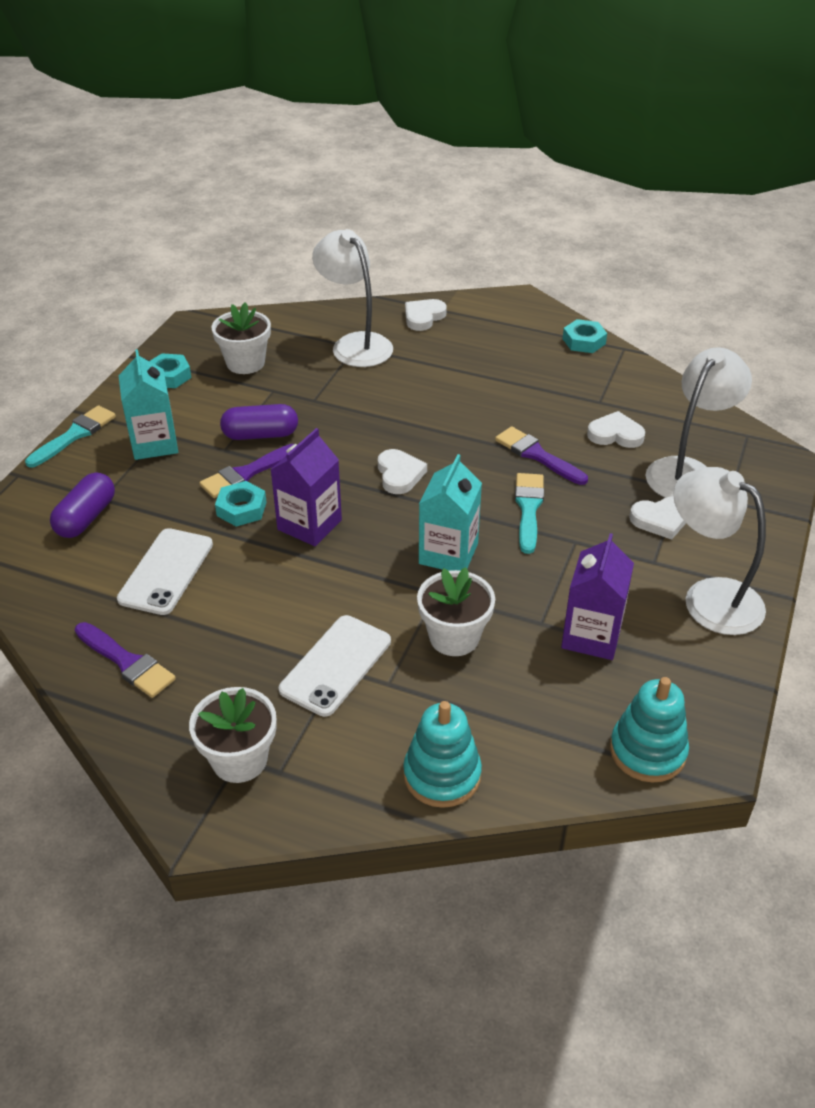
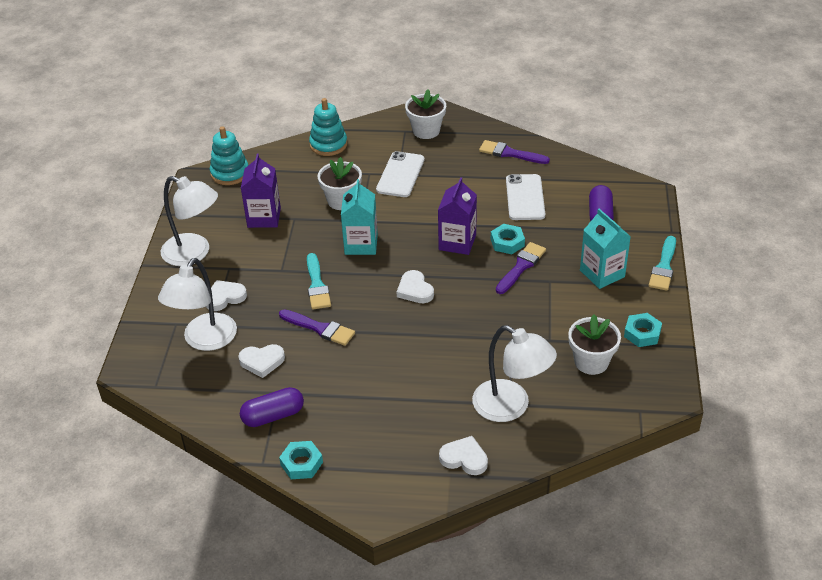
camera: 165 degrees right, 0 degrees up
purple capsule [220,404,298,440] -> purple capsule moved to [240,387,304,427]
white heart [405,299,447,331] -> white heart turned 90 degrees counterclockwise [439,436,488,475]

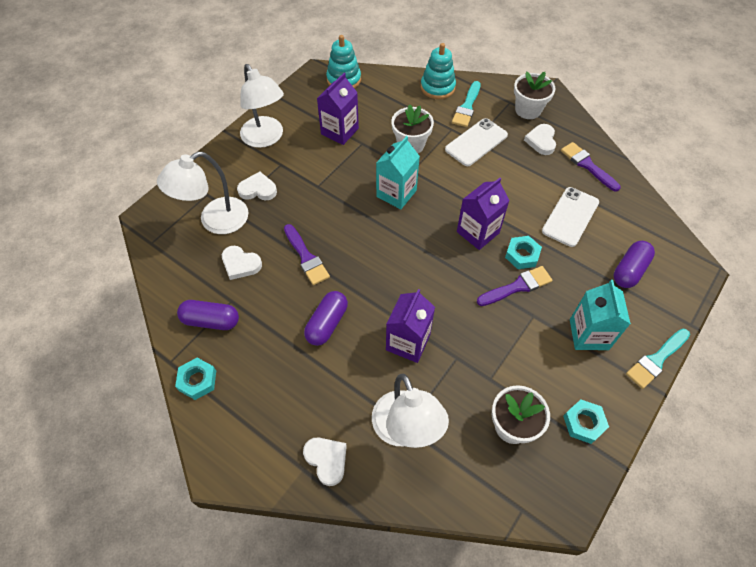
camera: 30 degrees right, 15 degrees up
turquoise brush [307,253,331,309] -> turquoise brush moved to [452,81,481,127]
white heart [397,270,434,303] -> white heart moved to [524,124,556,155]
none -> purple capsule [304,291,348,346]
none -> purple carton [386,289,435,363]

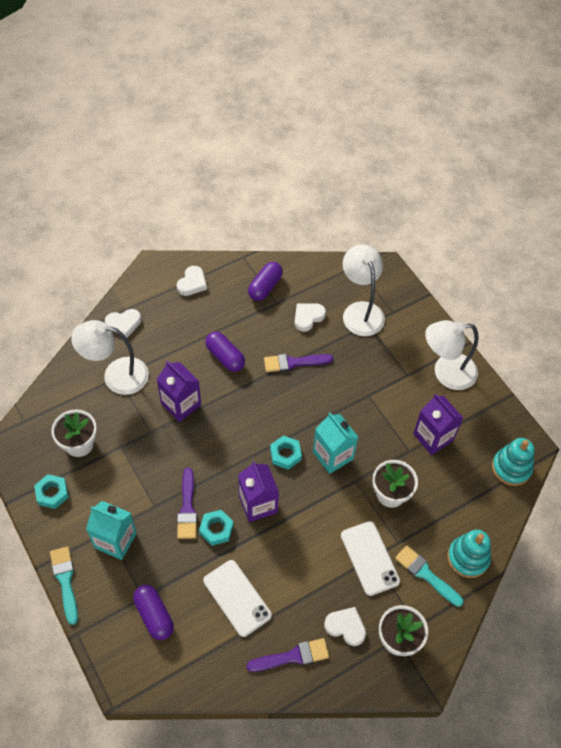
camera: 110 degrees right, 0 degrees up
turquoise nut [175,358,216,400] -> turquoise nut moved to [270,436,302,470]
white heart [237,172,277,200] -> white heart moved to [177,266,207,296]

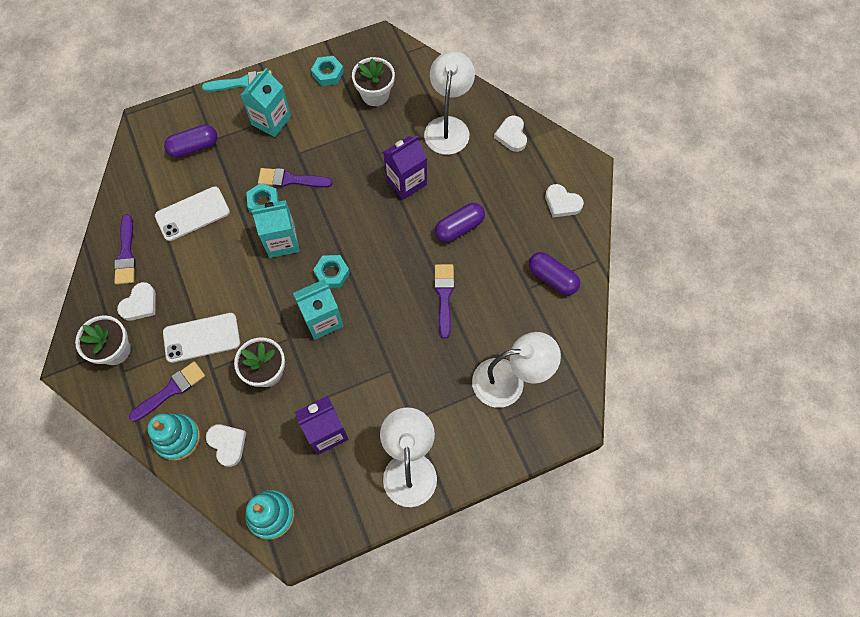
camera: 100 degrees right, 10 degrees up
purple carton [238,461,279,522] -> turquoise carton [252,200,300,258]
white heart [295,303,326,332] -> white heart moved to [206,424,246,467]
turquoise brush [395,545,463,607] -> purple brush [129,361,205,422]

